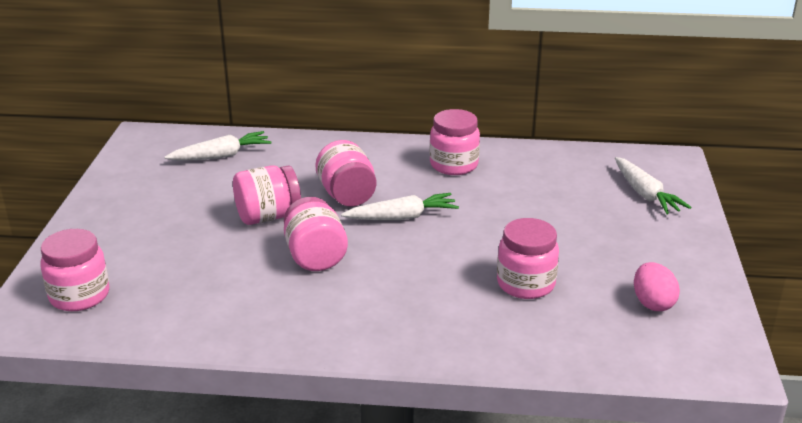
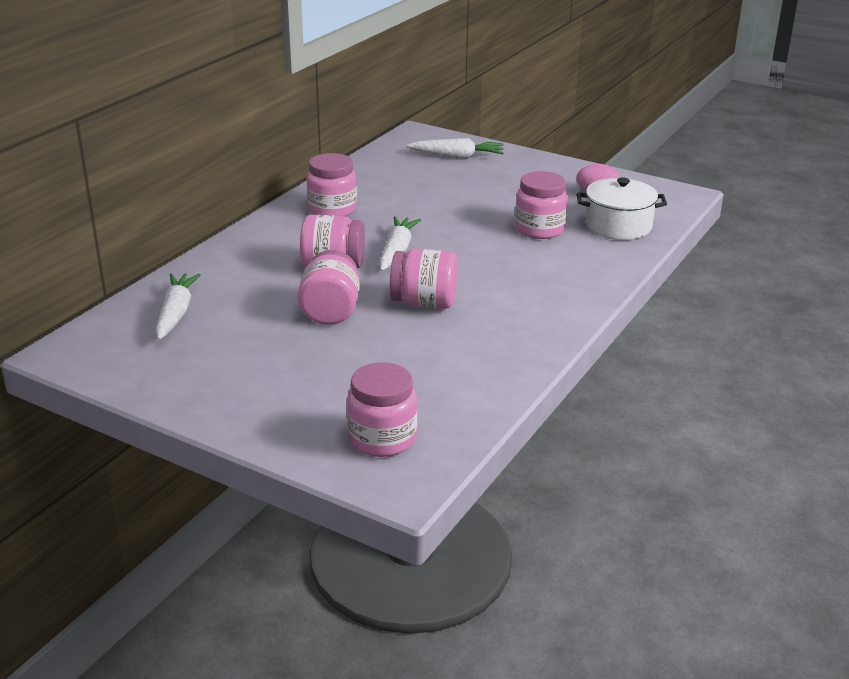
camera: 65 degrees left, 0 degrees up
none -> white pot [576,177,667,240]

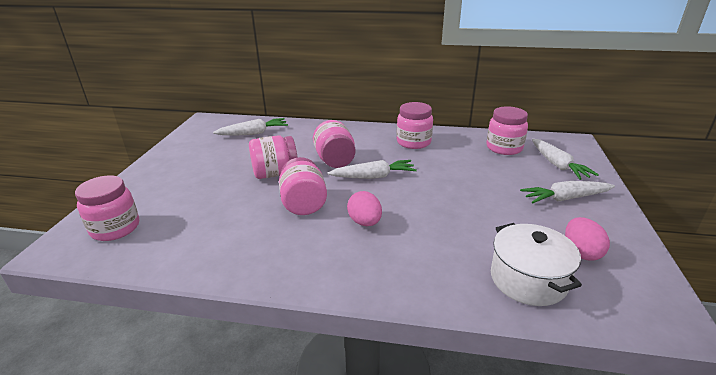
camera: 70 degrees right, 0 degrees up
pink jar [515,171,568,239] -> pink jar moved to [487,106,528,155]
none -> pink egg [347,191,382,226]
none -> white carrot [520,181,615,204]

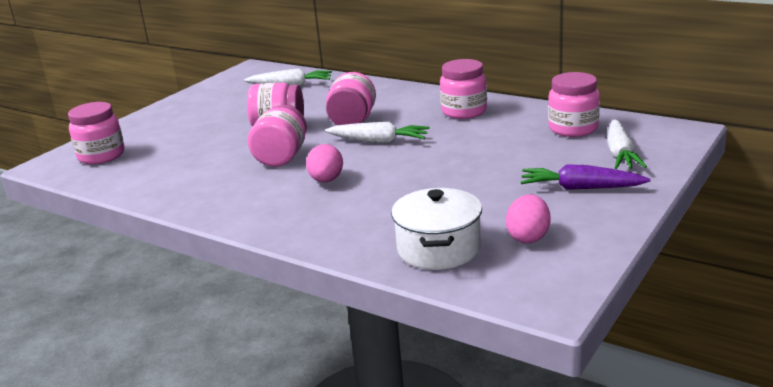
camera: 25 degrees right, 5 degrees down
white carrot [520,181,615,204] -> purple carrot [520,164,650,190]

